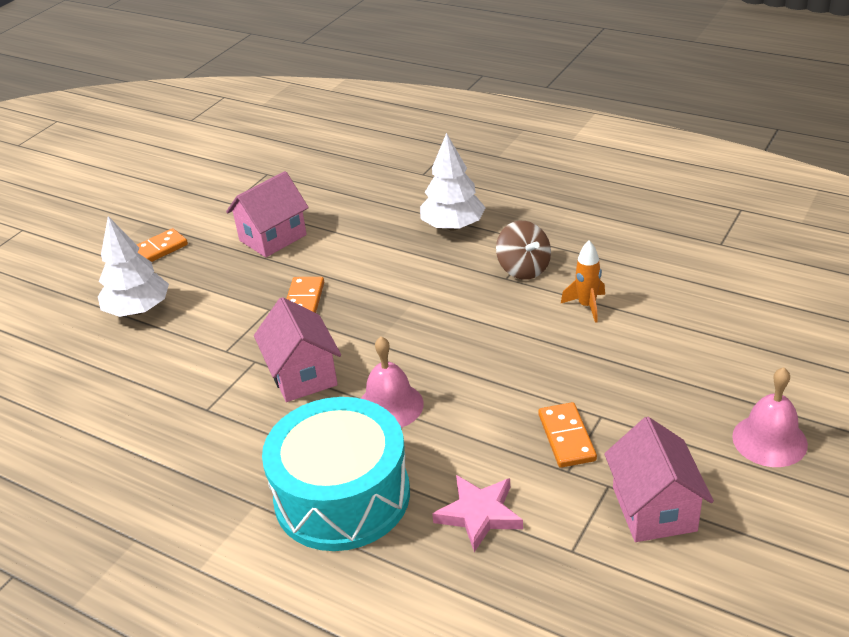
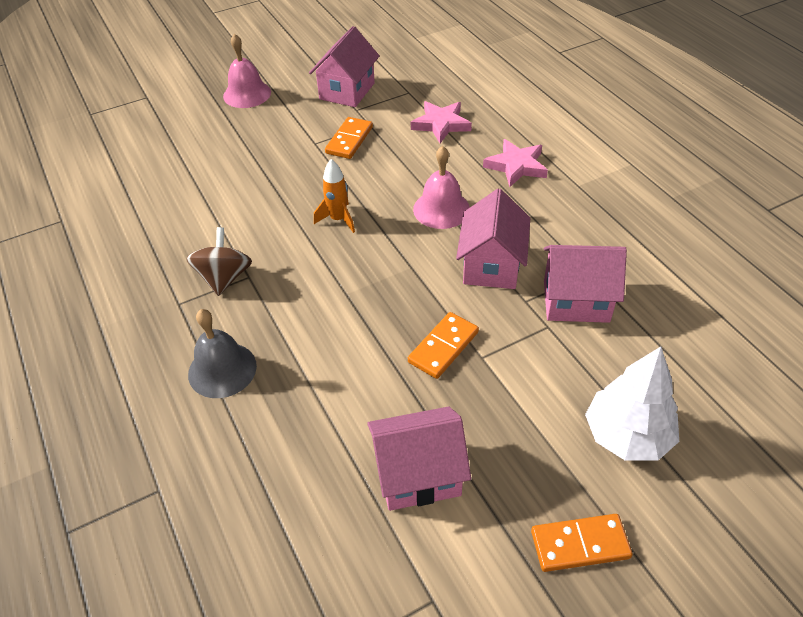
camera: 150 degrees left, 10 degrees up
turquoise drum [262,397,410,551] -> pink star [483,139,548,187]
white tree [420,133,486,231] -> grey bell [188,309,257,398]
orange rocket [561,241,605,323] -> orange rocket moved to [314,159,355,233]
none -> pink house [543,245,627,323]

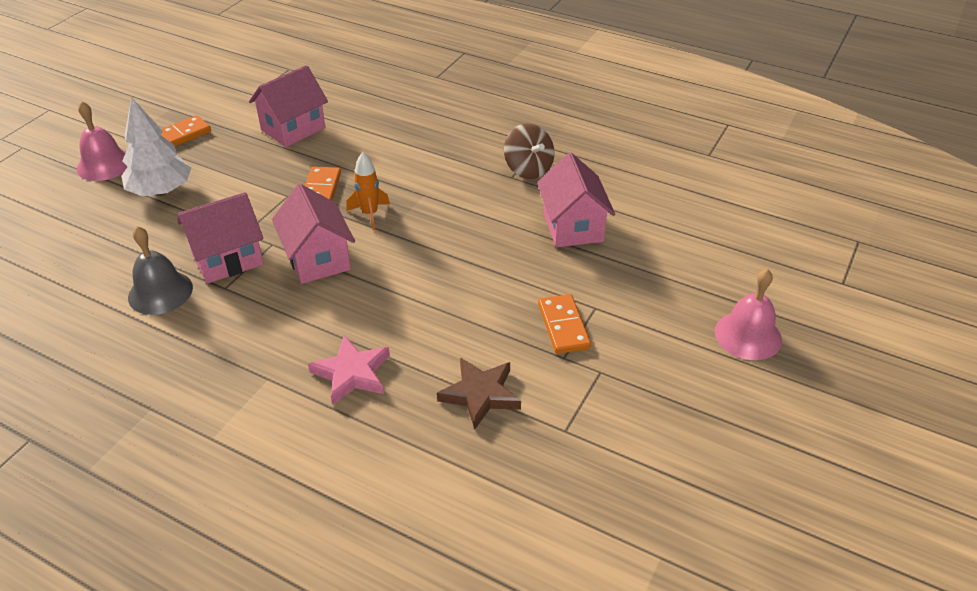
camera: 145 degrees right, 5 degrees down
grey bell [188,309,257,398] -> grey bell moved to [128,226,193,315]
pink house [309,26,379,107] -> pink house moved to [537,153,615,247]
orange rocket [314,159,355,233] -> orange rocket moved to [346,152,390,230]
pink star [411,101,472,143] -> brown star [437,358,521,429]
pink bell [413,146,470,229] -> pink bell moved to [77,101,128,181]

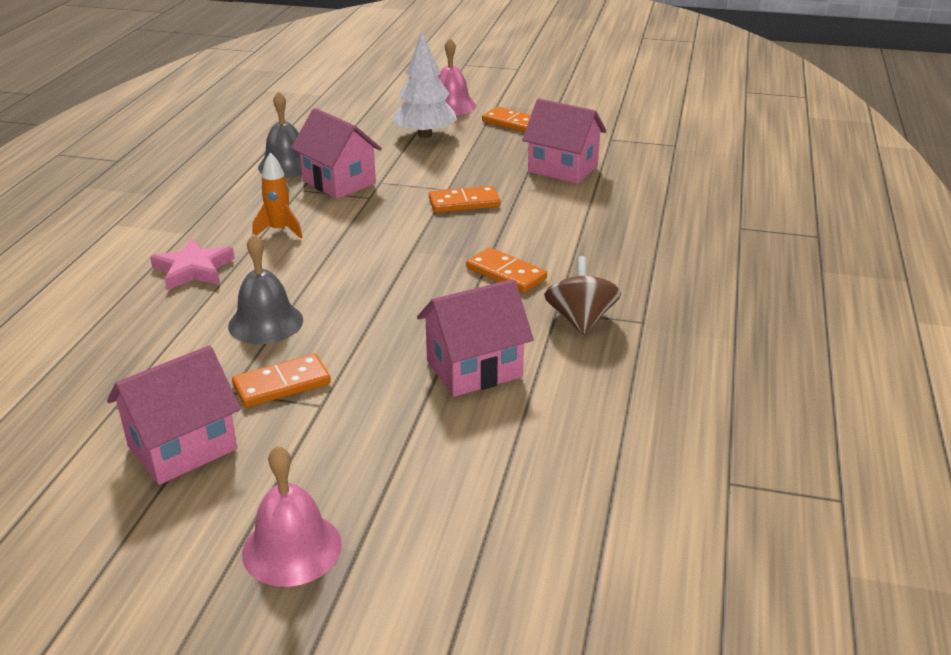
camera: 75 degrees right, 10 degrees down
pink house [272,184,355,284] -> pink house moved to [107,345,241,485]
orange rocket [346,152,390,230] -> orange rocket moved to [253,153,302,238]
brown star [437,358,521,429] -> none
brown spinning top [504,123,554,179] -> brown spinning top turned 135 degrees clockwise [544,256,621,335]
none -> grey bell [228,234,303,344]
none -> orange domino [466,247,547,293]

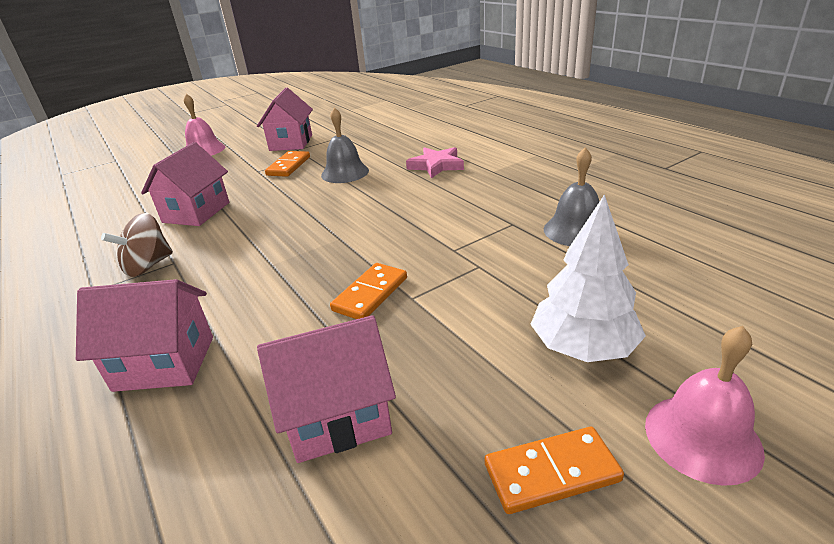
camera: 135 degrees right, 0 degrees up
orange rocket [253,153,302,238] -> none
pink house [291,108,382,199] -> pink house moved to [76,279,213,392]
orange domino [466,247,547,293] -> none
brown spinning top [544,256,621,335] -> brown spinning top turned 90 degrees clockwise [101,213,173,277]

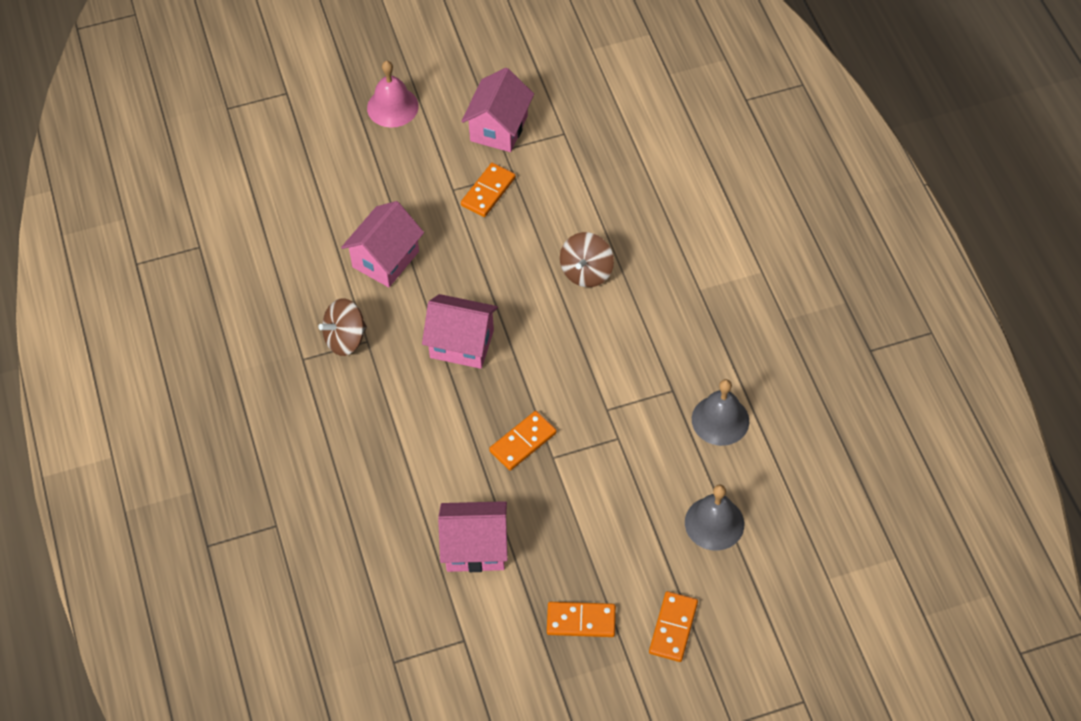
camera: 15 degrees right, 25 degrees up
pink house [76,279,213,392] -> pink house moved to [422,294,498,369]
grey bell [321,107,369,183] -> grey bell moved to [685,484,744,551]
pink star [406,147,464,178] -> none
white tree [530,194,646,362] -> none
pink bell [645,326,765,486] -> orange domino [649,591,698,662]
none -> brown spinning top [560,232,614,287]

